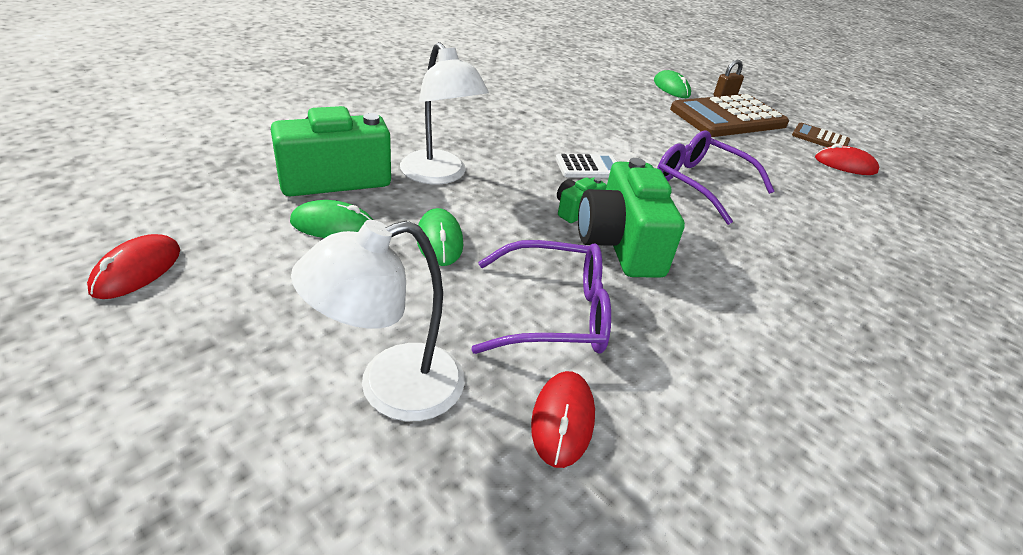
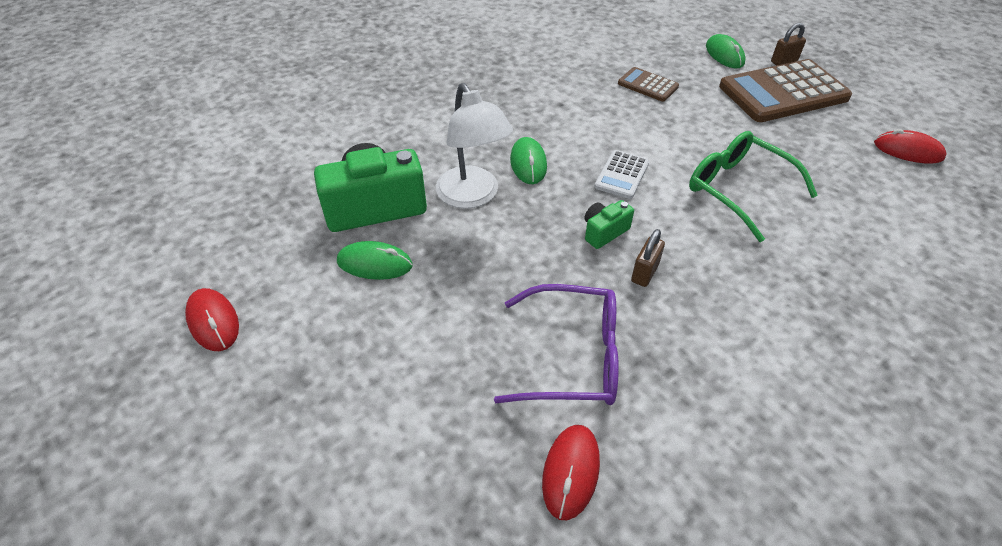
camera: 10 degrees right, 10 degrees up
red mouse [87,234,180,299] -> red mouse turned 60 degrees counterclockwise [185,288,239,351]
white lamp [291,220,465,421] -> none
green mouse [417,208,463,266] -> green mouse moved to [510,137,547,184]
white calculator [556,154,617,178] -> white calculator turned 120 degrees clockwise [594,150,649,199]
green camera [578,158,685,278] -> brown padlock [631,229,665,287]
purple glasses [657,130,775,225] -> green glasses [689,131,818,242]
brown calculator [792,123,850,147] -> brown calculator moved to [618,67,679,102]

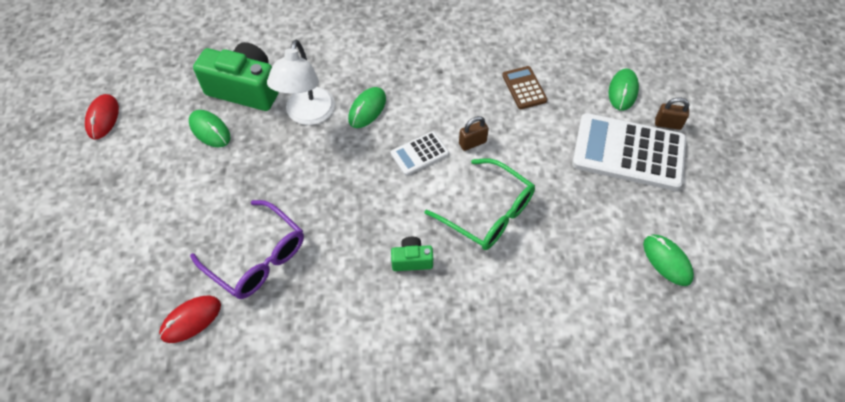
camera: 35 degrees right, 10 degrees up
green camera [585,200,634,249] -> green camera moved to [391,237,433,271]
brown padlock [631,229,665,287] -> brown padlock moved to [459,116,489,151]
green glasses [689,131,818,242] -> green glasses turned 135 degrees clockwise [424,158,535,250]
brown calculator [719,59,852,122] -> white calculator [572,113,686,191]
red mouse [874,129,947,164] -> green mouse [643,234,694,286]

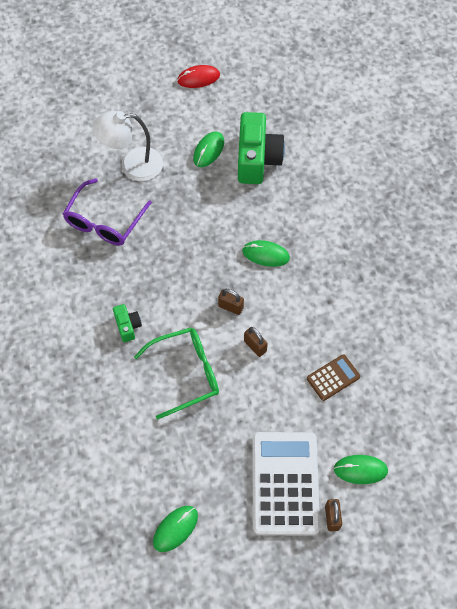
camera: 75 degrees right, 5 degrees up
red mouse [159,296,221,343] -> none
white lamp [267,40,335,125] -> white lamp moved to [93,111,163,181]
white calculator [391,131,449,176] -> brown padlock [218,289,244,315]
green glasses [424,158,535,250] -> green glasses turned 135 degrees counterclockwise [134,327,219,419]

